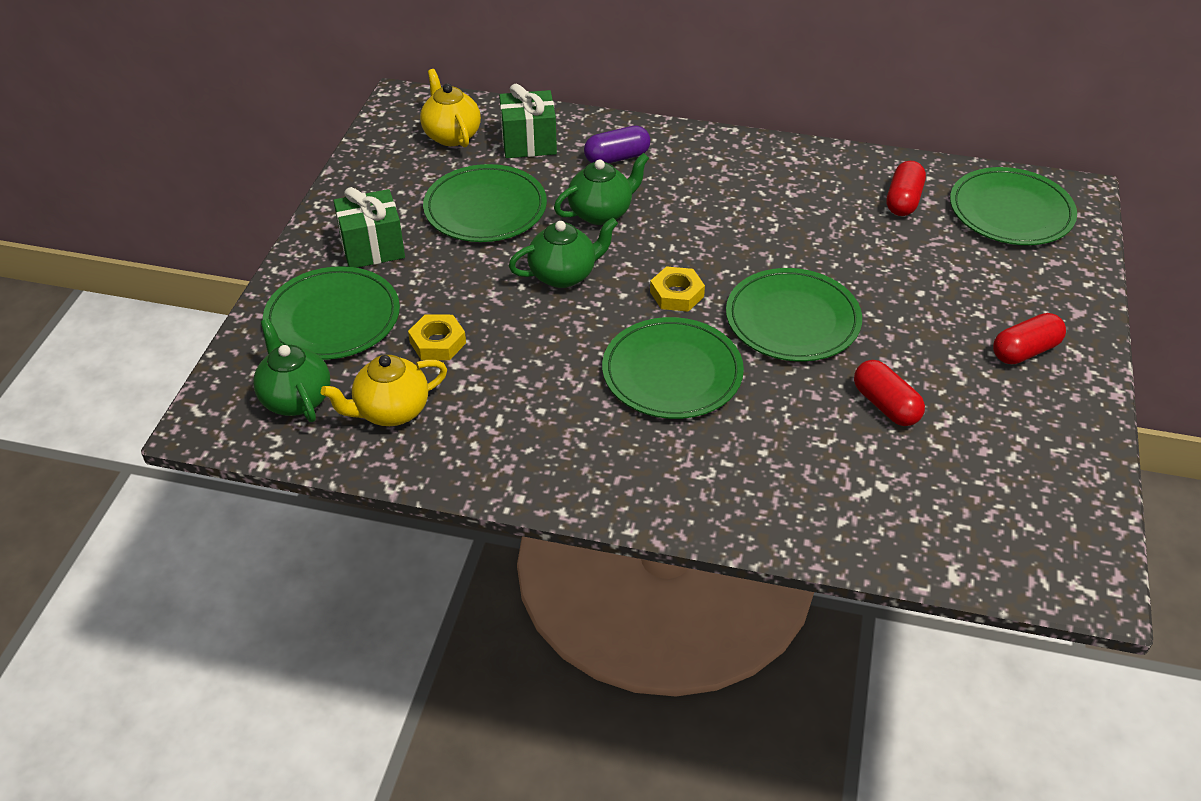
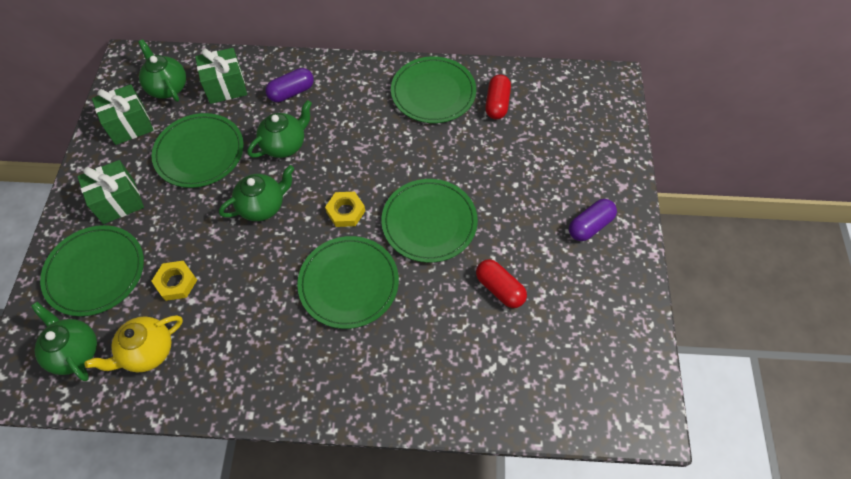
camera: 10 degrees left, 15 degrees up
yellow teapot [420,69,481,147] -> green teapot [138,39,186,102]
green plate [950,167,1077,245] -> green plate moved to [391,56,476,123]
red capsule [993,313,1066,364] -> purple capsule [569,199,617,241]
none -> green gift [92,84,154,145]

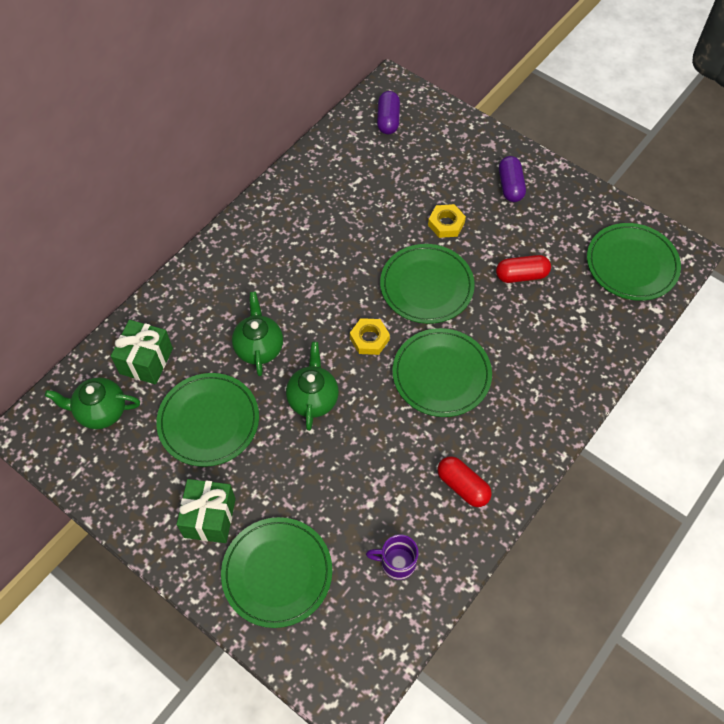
camera: 55 degrees left, 0 degrees up
green teapot [31,302,97,381] -> none
yellow teapot [84,315,183,372] -> purple mug [366,534,418,580]
green gift [92,84,154,145] -> none
yellow nut [151,261,197,301] -> yellow nut moved to [428,204,466,238]
purple capsule [266,68,314,102] -> purple capsule moved to [377,91,400,134]
green plate [391,56,476,123] -> green plate moved to [587,223,681,301]
red capsule [485,74,511,119] -> red capsule moved to [437,456,492,507]

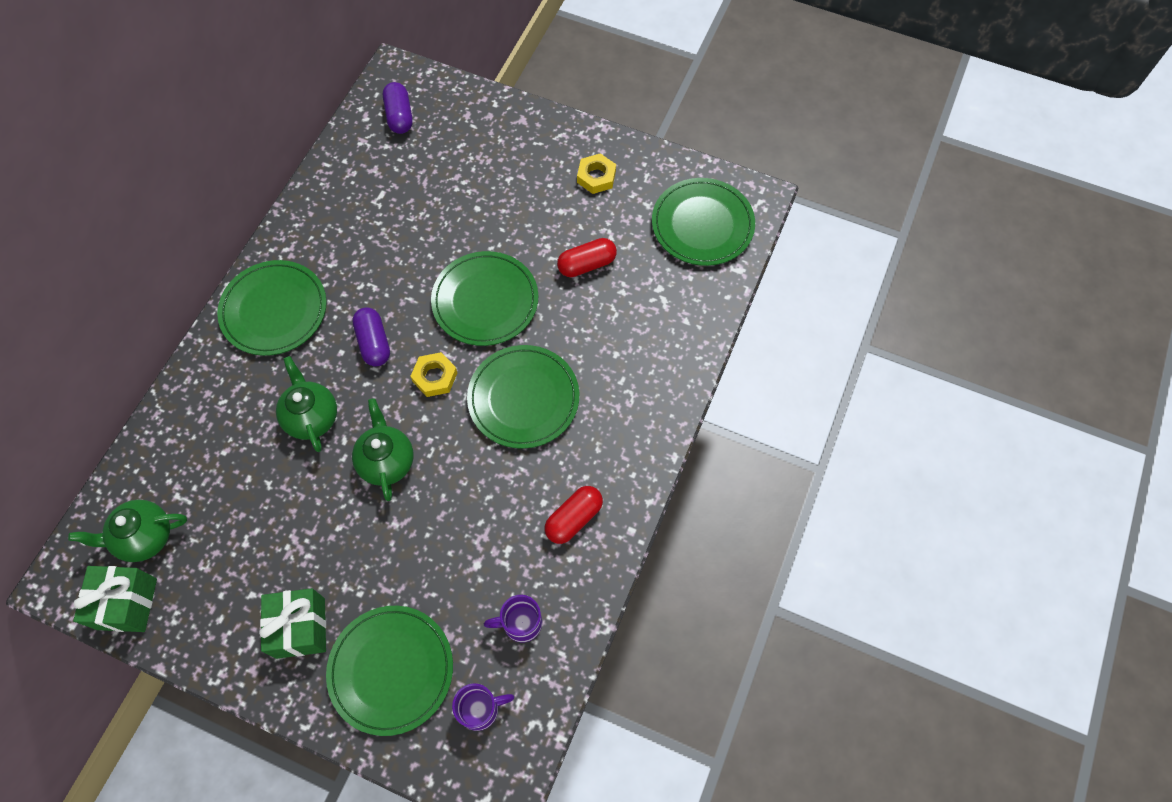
camera: 15 degrees left, 5 degrees up
green gift [111,320,173,384] -> green gift moved to [73,566,157,632]
green plate [156,373,259,467] -> green plate moved to [217,260,327,356]
yellow nut [428,204,466,238] -> yellow nut moved to [577,153,616,194]
red capsule [437,456,492,507] -> red capsule turned 75 degrees counterclockwise [545,486,603,544]
purple capsule [499,156,526,202] -> purple capsule moved to [352,307,390,367]
none -> purple mug [452,683,514,731]

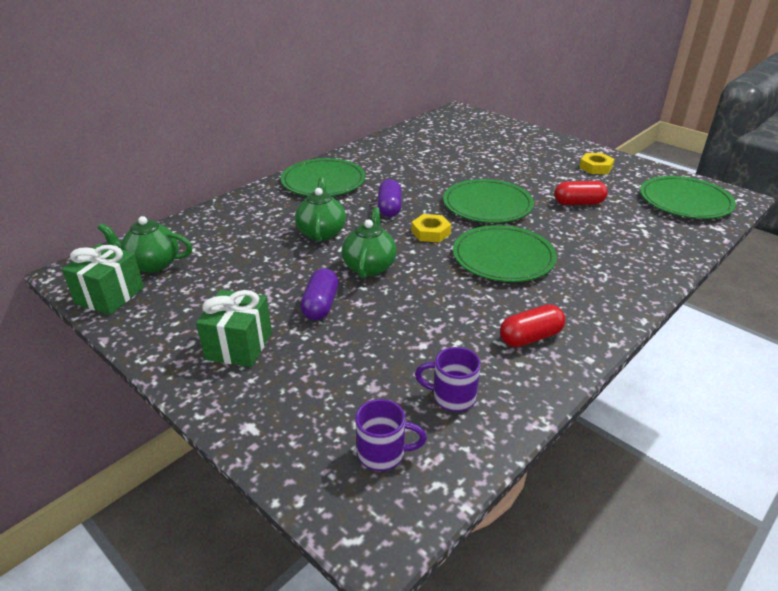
camera: 20 degrees right, 30 degrees down
green plate [326,606,453,736] -> none
purple capsule [383,82,413,134] -> purple capsule moved to [301,268,339,320]

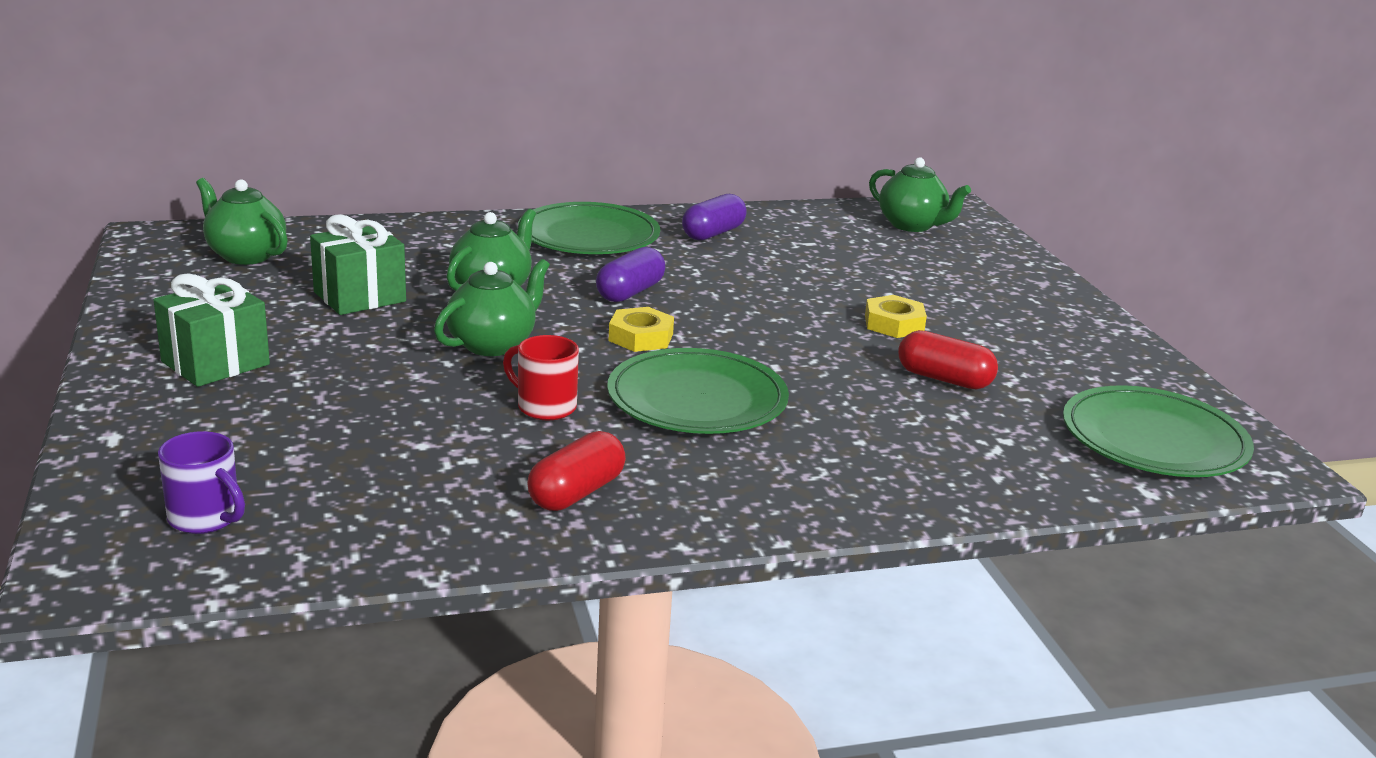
camera: 30 degrees right, 10 degrees down
green gift [62,244,144,315] -> green gift moved to [310,214,406,315]
purple capsule [301,268,339,320] -> purple capsule moved to [682,194,747,240]
purple mug [415,347,481,412] -> none
green plate [443,179,534,223] -> none
red capsule [500,304,565,347] -> red capsule turned 60 degrees counterclockwise [527,431,626,511]
yellow nut [579,153,614,174] -> yellow nut moved to [865,295,927,338]
none -> red mug [503,335,579,421]
none -> green teapot [869,157,971,232]

